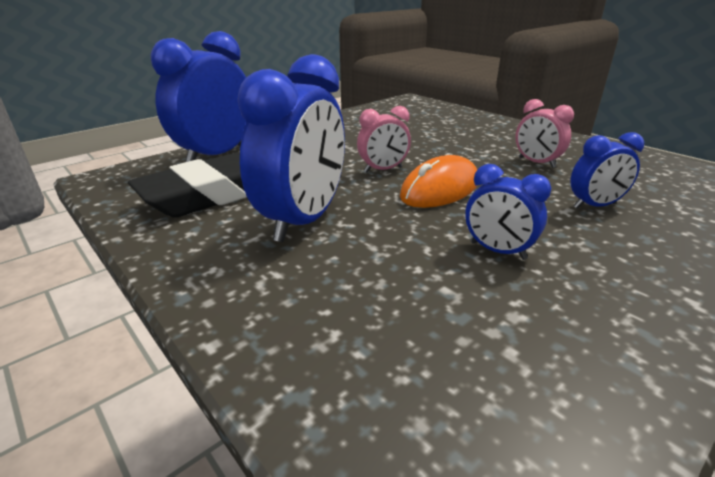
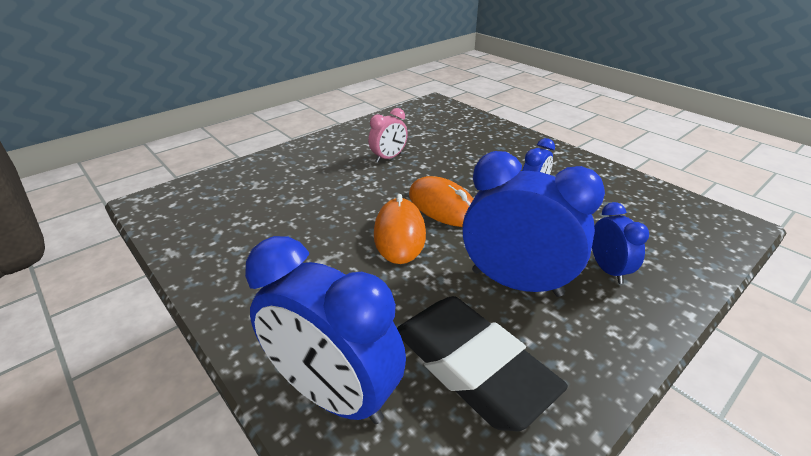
camera: 90 degrees left, 5 degrees up
pink clock [357,106,411,172] -> orange mouse [374,194,426,264]
blue clock [570,132,644,209] -> blue clock moved to [592,202,649,284]

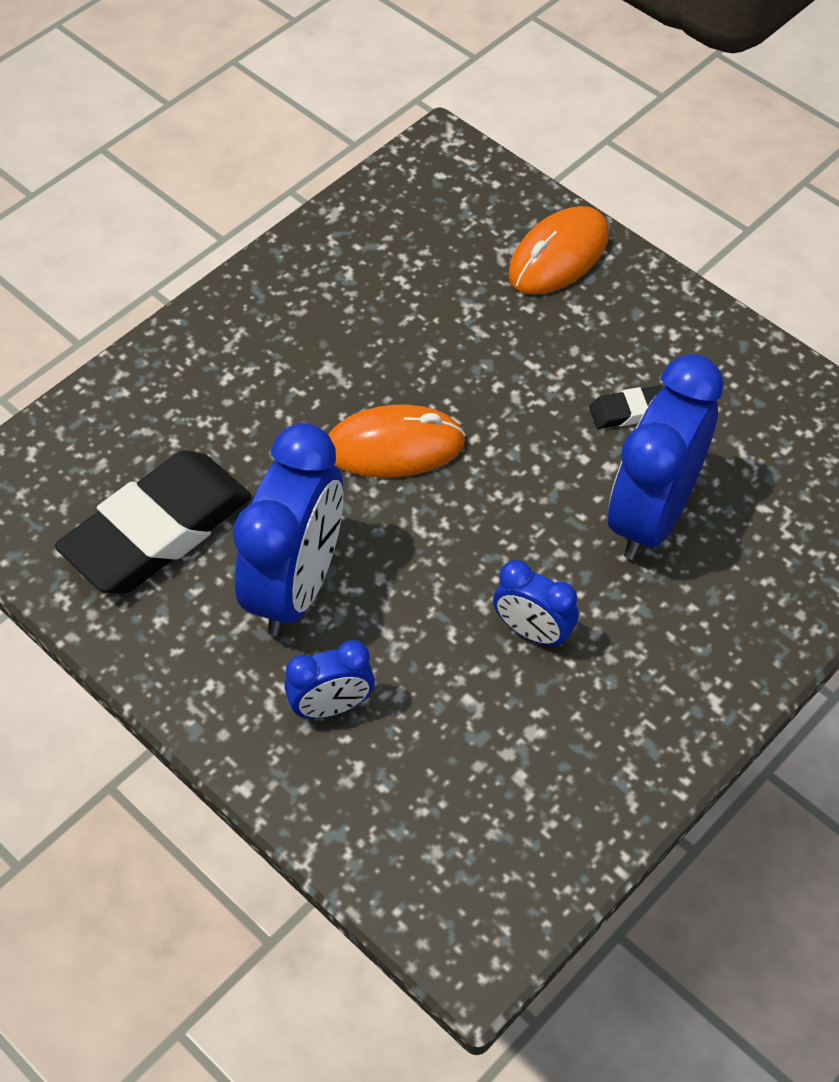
camera: 85 degrees right, 20 degrees up
blue clock [245,236,406,424] -> blue clock moved to [608,354,724,560]
pink clock [368,108,408,163] -> black eraser [589,385,663,429]
orange mouse [409,176,473,227] -> orange mouse moved to [508,206,609,295]

